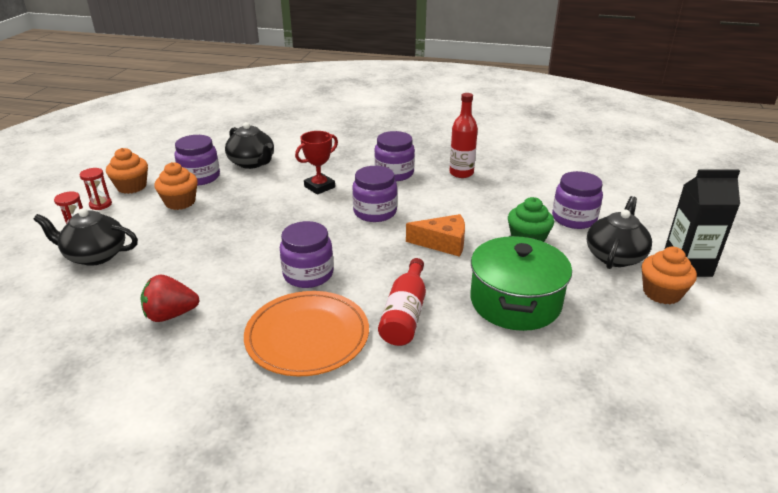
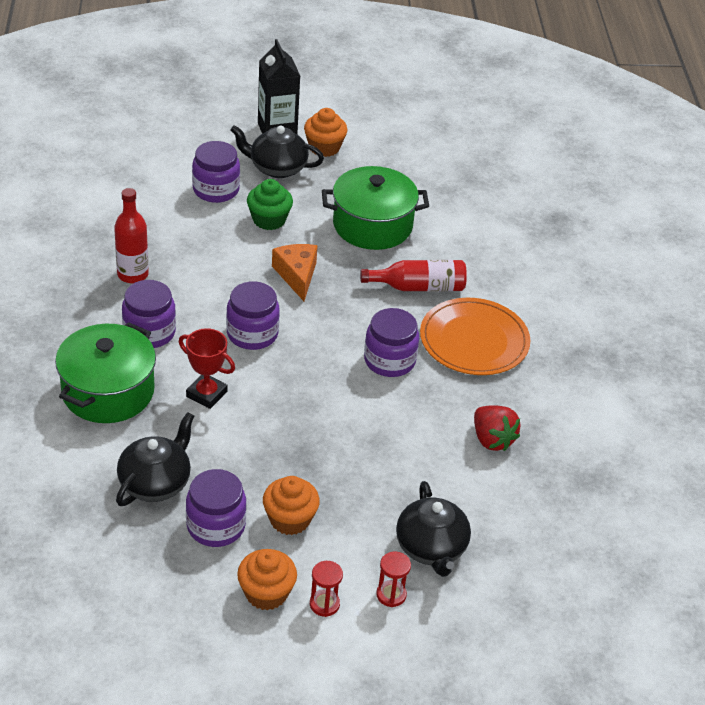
camera: 110 degrees left, 10 degrees up
none -> green pot [55,322,156,423]

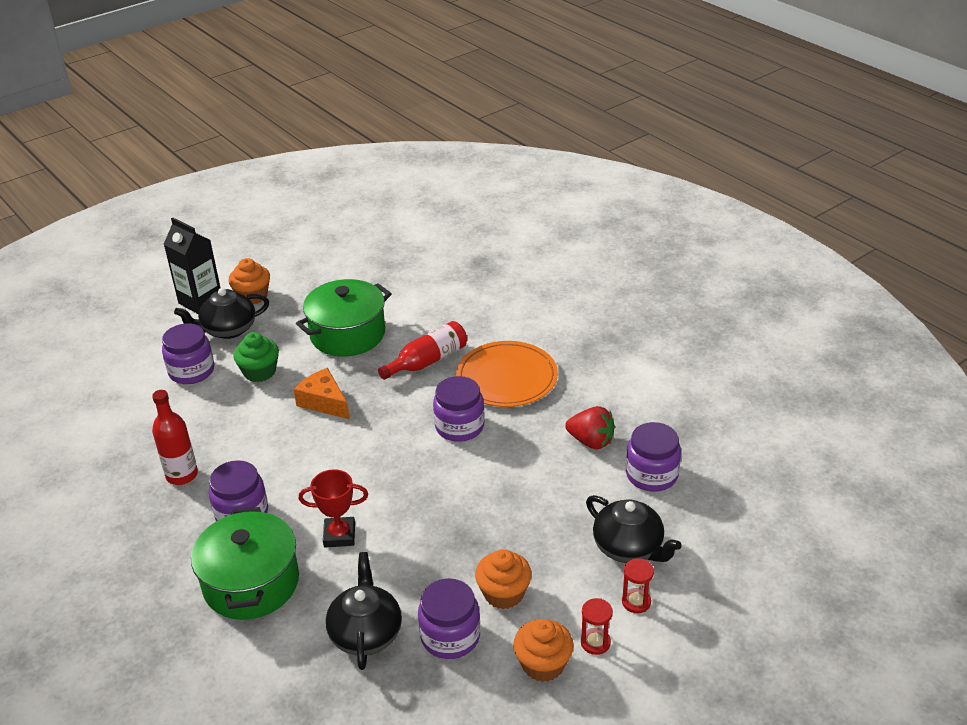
camera: 30 degrees left, 5 degrees down
purple jar [226,281,280,350] -> purple jar moved to [626,422,681,492]

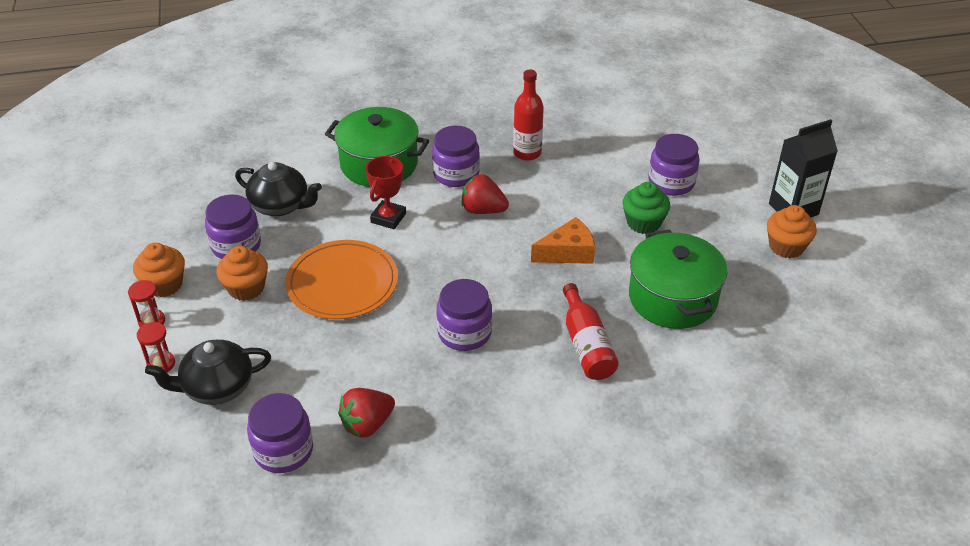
camera: 115 degrees right, 5 degrees up
black teapot [174,288,269,339] -> none
orange plate [456,341,558,407] -> orange plate moved to [285,240,398,319]
none -> red strawberry [462,174,509,214]

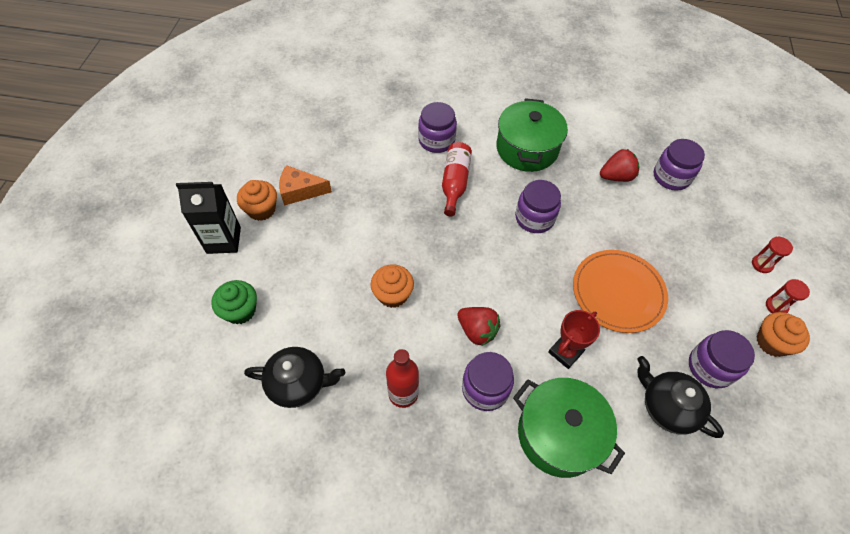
camera: 160 degrees left, 15 degrees up
black teapot [145,340,271,405] -> black teapot moved to [244,347,345,408]
orange cupcake [216,246,268,301] -> orange cupcake moved to [371,264,414,308]
orange cheese [531,217,595,264] -> orange cheese moved to [279,165,332,206]
green cupcake [622,182,670,234] -> green cupcake moved to [211,280,257,324]
green pot [629,230,728,329] -> green pot moved to [496,98,568,172]
purple jar [648,134,700,196] -> purple jar moved to [418,102,457,153]

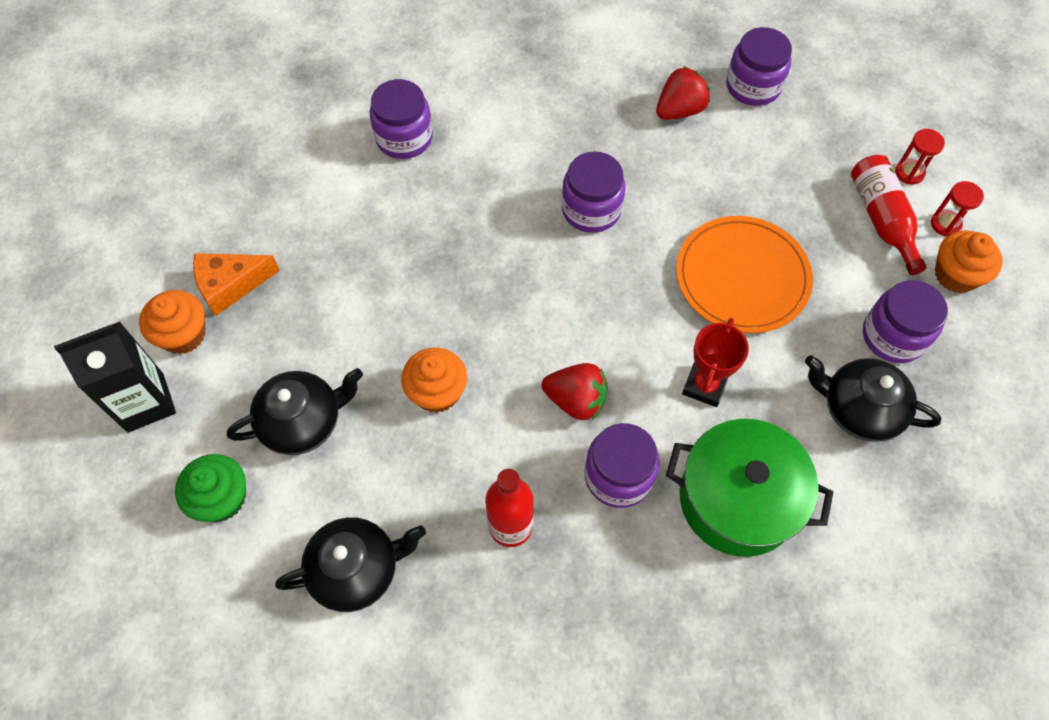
camera: 20 degrees left, 5 degrees up
red bottle [442,142,472,217] -> red bottle moved to [851,155,927,275]
green pot [496,98,568,172] -> none
none -> black teapot [227,368,363,455]

